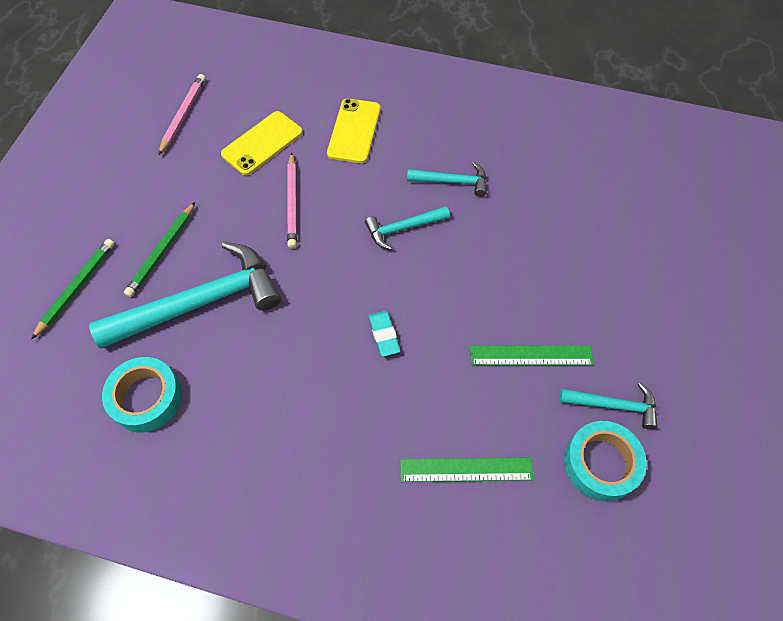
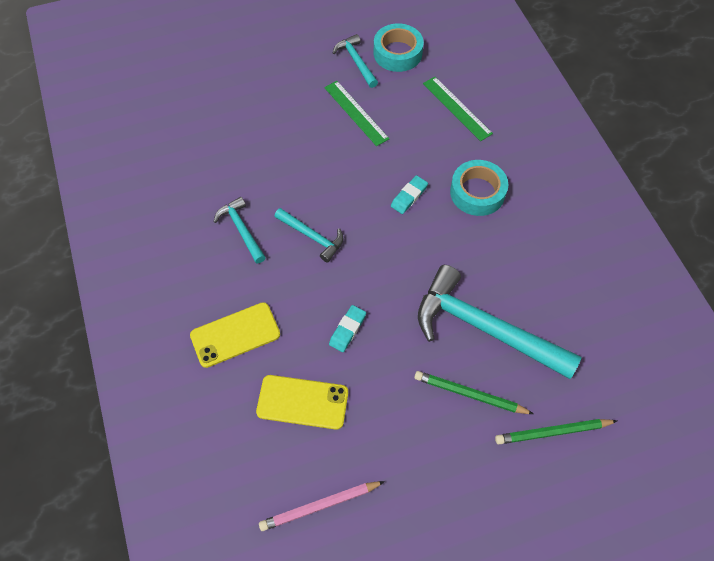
camera: 125 degrees left, 0 degrees up
turquoise tape [102,357,182,432] -> turquoise tape moved to [450,160,508,216]
green pencil [124,202,195,297] -> green pencil turned 150 degrees counterclockwise [414,371,534,414]
pink pencil [287,152,297,249] -> turquoise eraser [329,305,366,352]

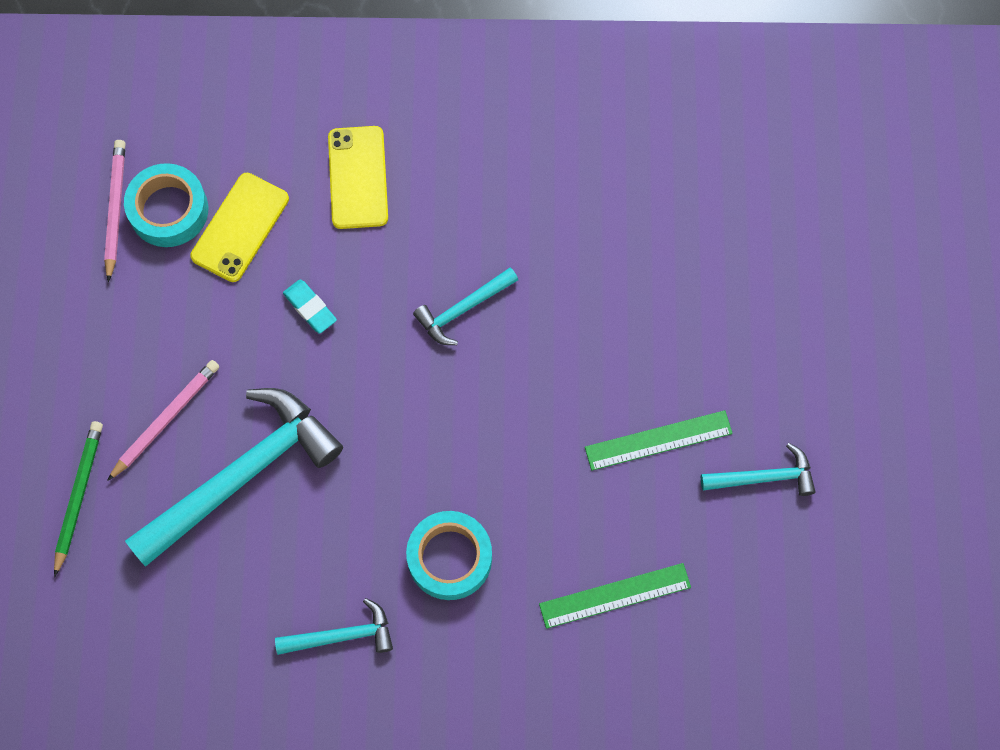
camera: 110 degrees right, 10 degrees up
turquoise hammer [214,197,266,263] -> turquoise hammer moved to [275,598,393,655]
turquoise tape [374,23,424,72] -> turquoise tape moved to [124,163,208,247]
turquoise eraser [391,175,428,214] -> none
green pencil [414,371,534,414] -> pink pencil [107,360,219,481]

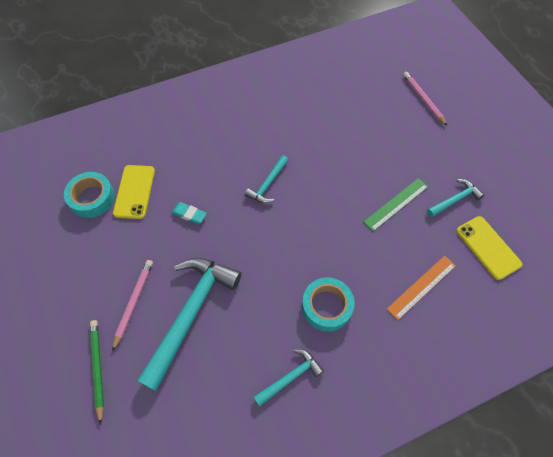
camera: 25 degrees left, 10 degrees down
pink pencil [104,140,126,283] -> pink pencil moved to [403,72,447,126]
yellow phone [328,126,388,229] -> yellow phone moved to [456,216,522,280]
green ruler [539,563,691,629] -> orange ruler [387,256,456,320]

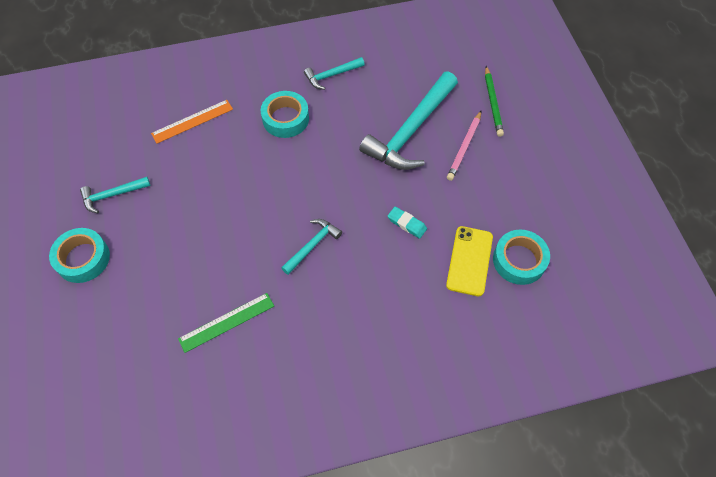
camera: 170 degrees left, 0 degrees up
green ruler [364,178,428,232] -> green ruler moved to [178,293,274,353]
pink pencil [403,72,447,126] -> none
yellow phone [456,216,522,280] -> none
none -> turquoise tape [49,228,110,283]

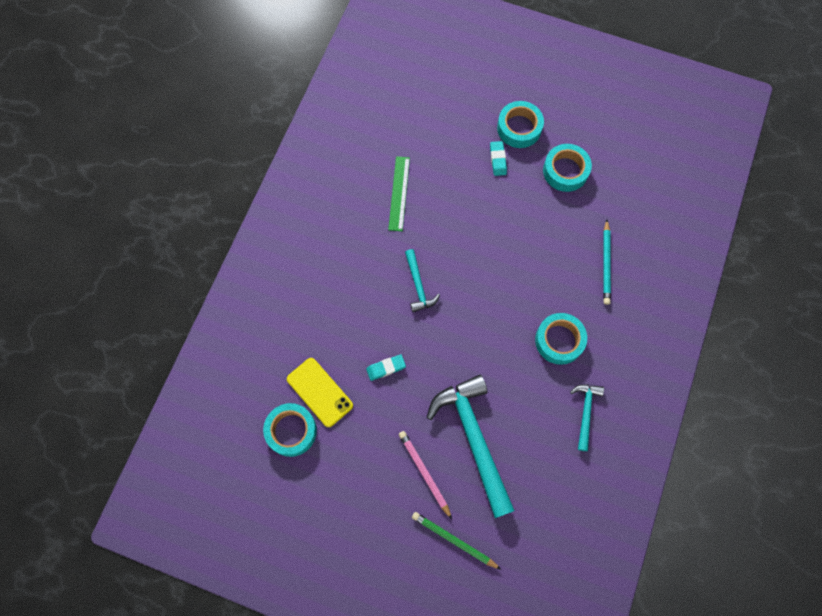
camera: 125 degrees right, 10 degrees up
turquoise hammer [80,177,150,213] -> turquoise tape [543,144,592,192]
orange ruler [151,100,233,144] -> turquoise pencil [603,220,611,305]
none -> turquoise eraser [490,141,507,176]

